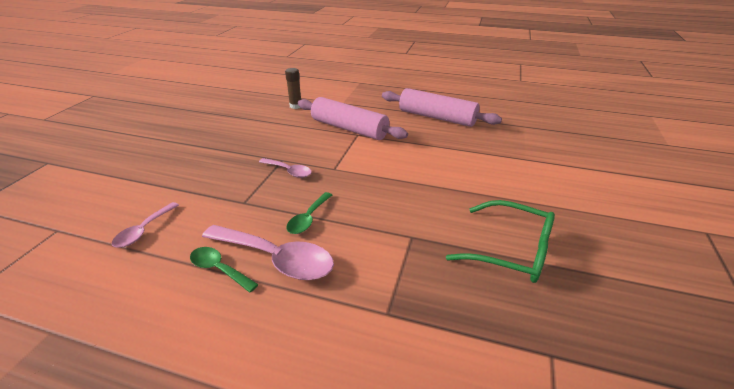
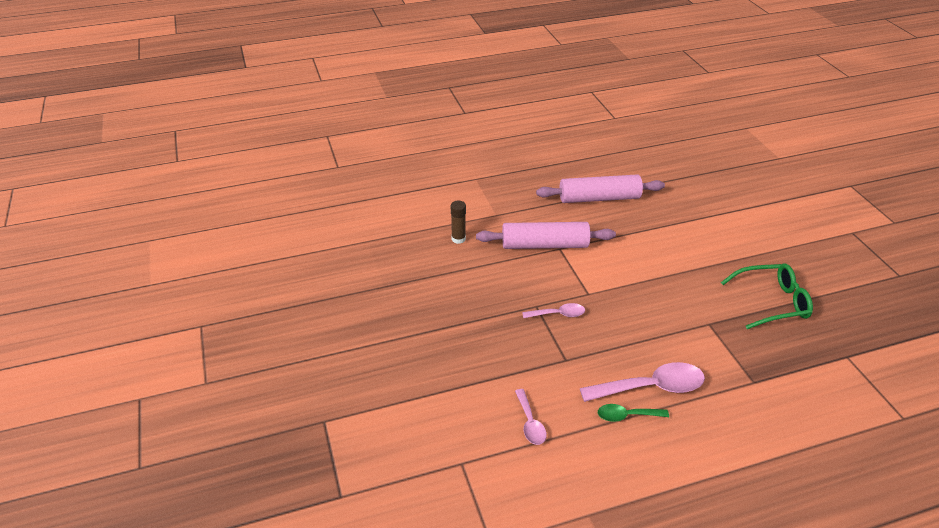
camera: 35 degrees left, 5 degrees up
green spoon [286,192,332,234] -> none

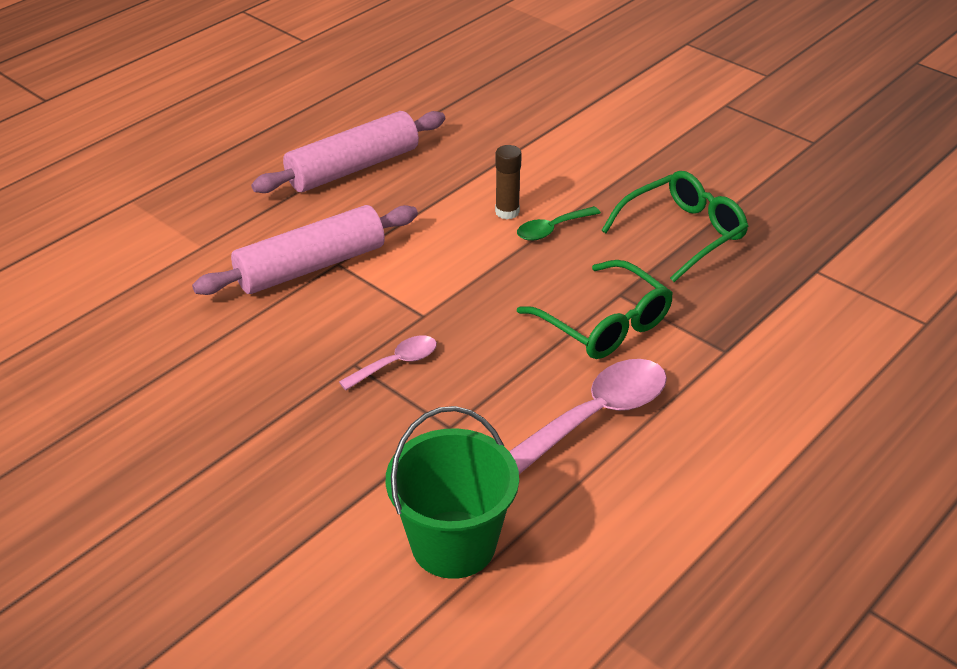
camera: 30 degrees left, 0 degrees up
brown glue stick [451,200,466,244] -> brown glue stick moved to [495,145,522,219]
pink spoon [515,389,547,445] -> green bucket [386,406,519,579]
green spoon [598,404,669,422] -> green spoon moved to [517,206,601,241]
none -> green glasses [517,260,673,359]

